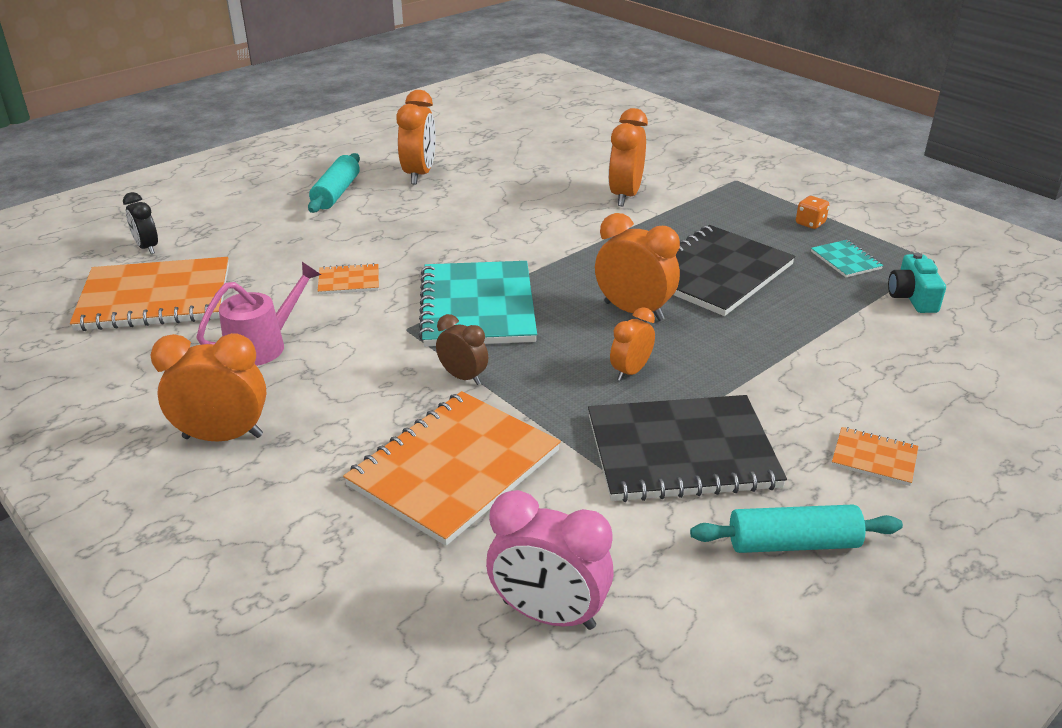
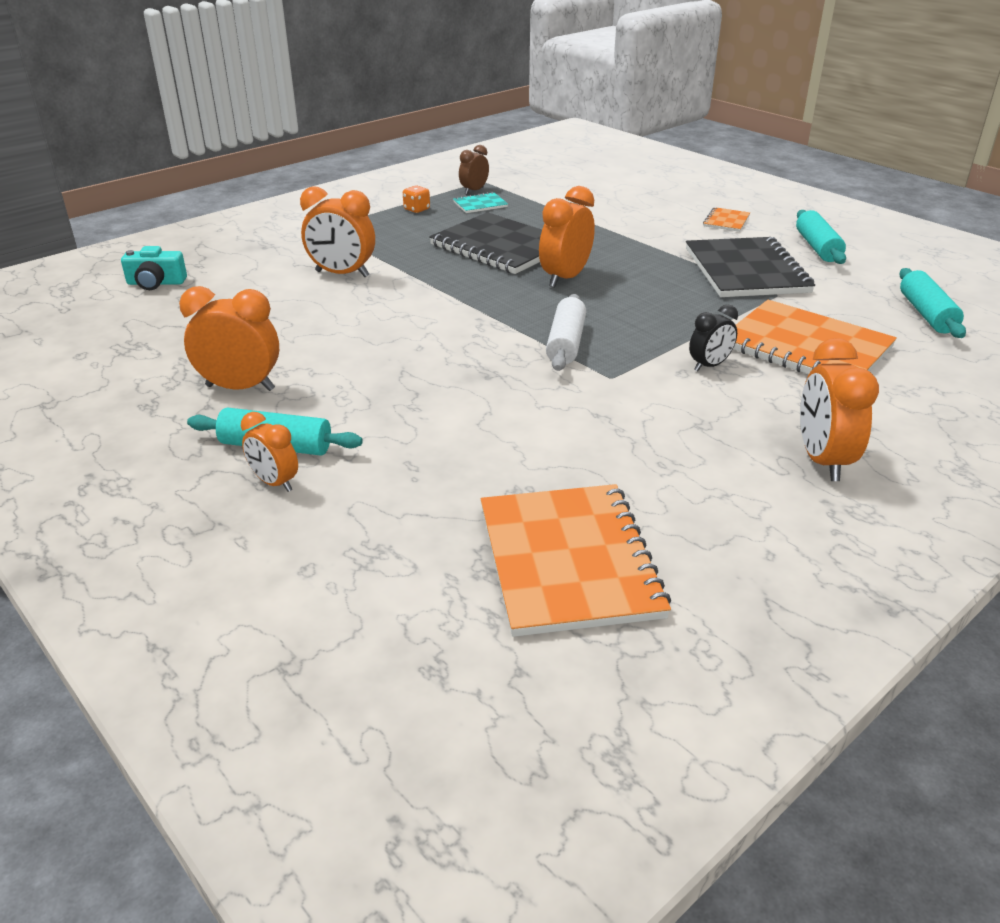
camera: 90 degrees left, 0 degrees up
black clock [123,192,158,254] -> black clock moved to [689,304,738,371]
pink watering can [196,262,321,366] -> none
orange notebook [318,263,379,294] -> none
turquoise notebook [419,261,537,346] -> white rolling pin [546,294,586,371]
brown clock [436,314,488,385] -> brown clock moved to [459,145,489,194]
pink clock [486,490,614,630] -> turquoise rolling pin [899,268,966,338]
orange clock [610,307,655,381] -> orange clock moved to [241,412,298,492]
turquoise camera [888,252,946,313] -> turquoise camera moved to [121,246,187,290]

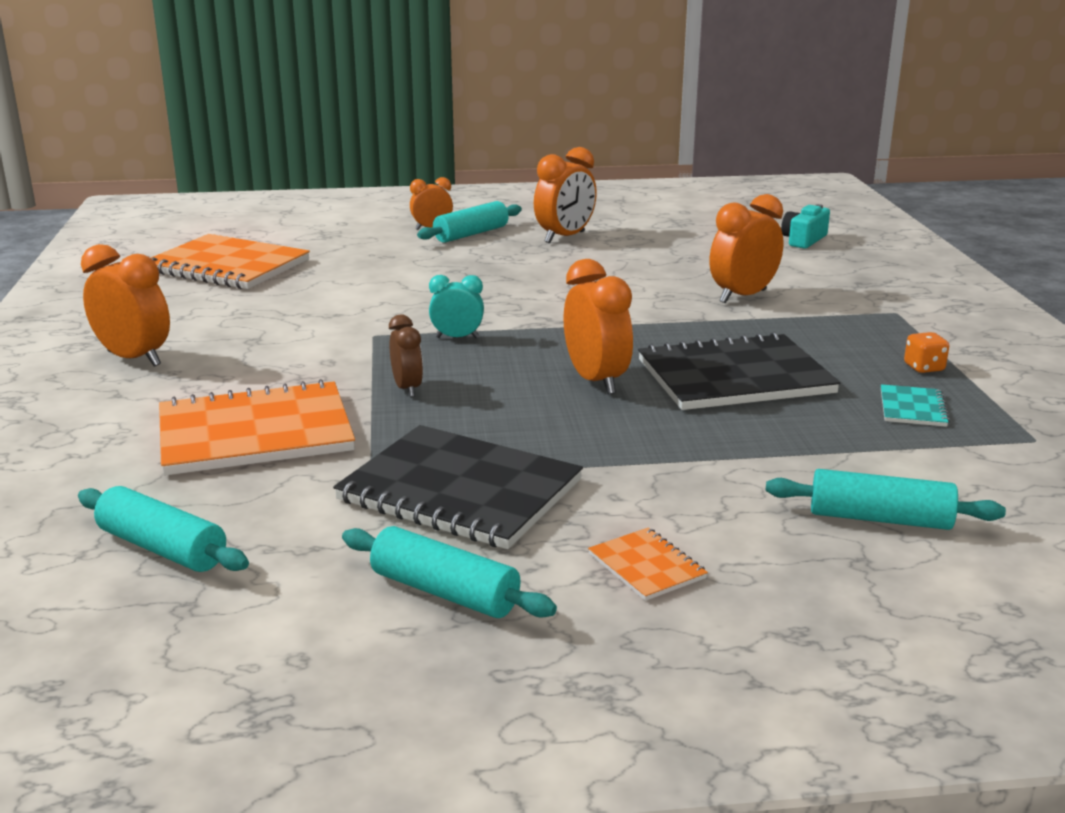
camera: 125 degrees right, 10 degrees down
brown clock [459,145,489,194] -> brown clock moved to [389,315,423,397]
white rolling pin [546,294,586,371] -> turquoise clock [429,275,484,338]
black clock [689,304,738,371] -> none
none -> turquoise rolling pin [765,469,1006,530]

